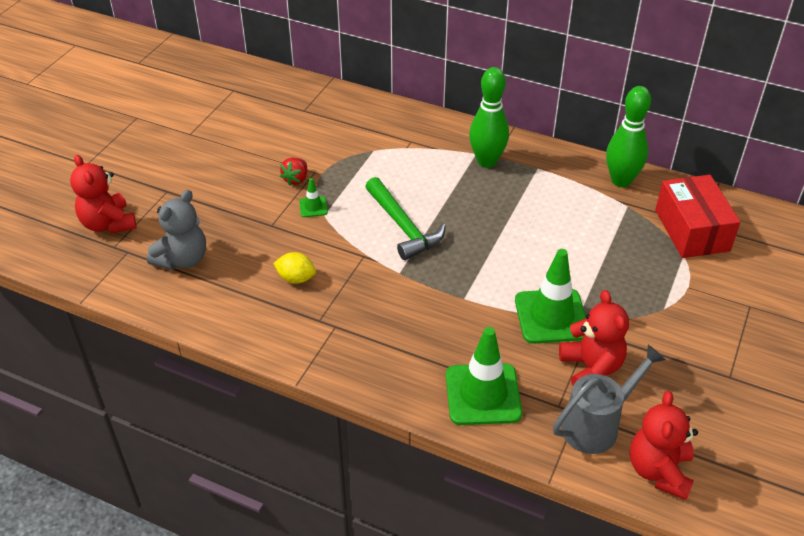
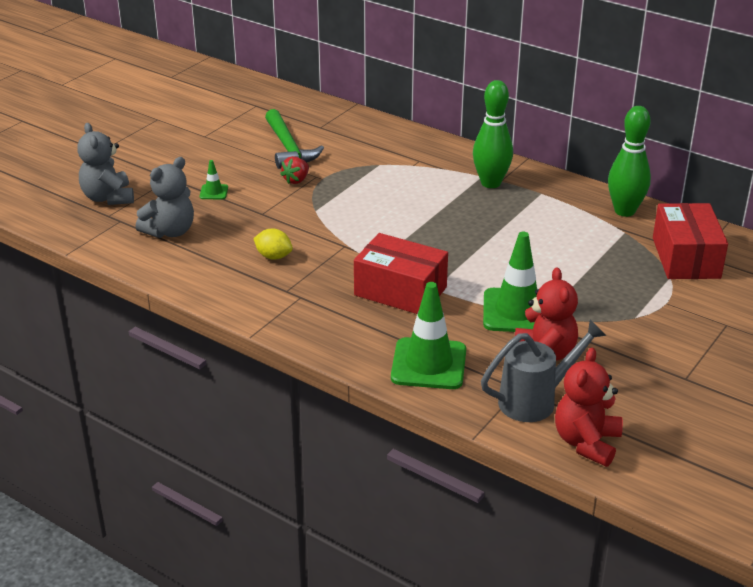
camera: 10 degrees right, 10 degrees down
red teddy bear [70,155,137,234] -> grey teddy bear [77,123,134,205]
green traffic cone [299,178,328,217] -> green traffic cone moved to [200,160,228,199]
green hammer [365,177,446,260] -> green hammer moved to [265,109,324,169]
none -> red box [354,233,448,314]

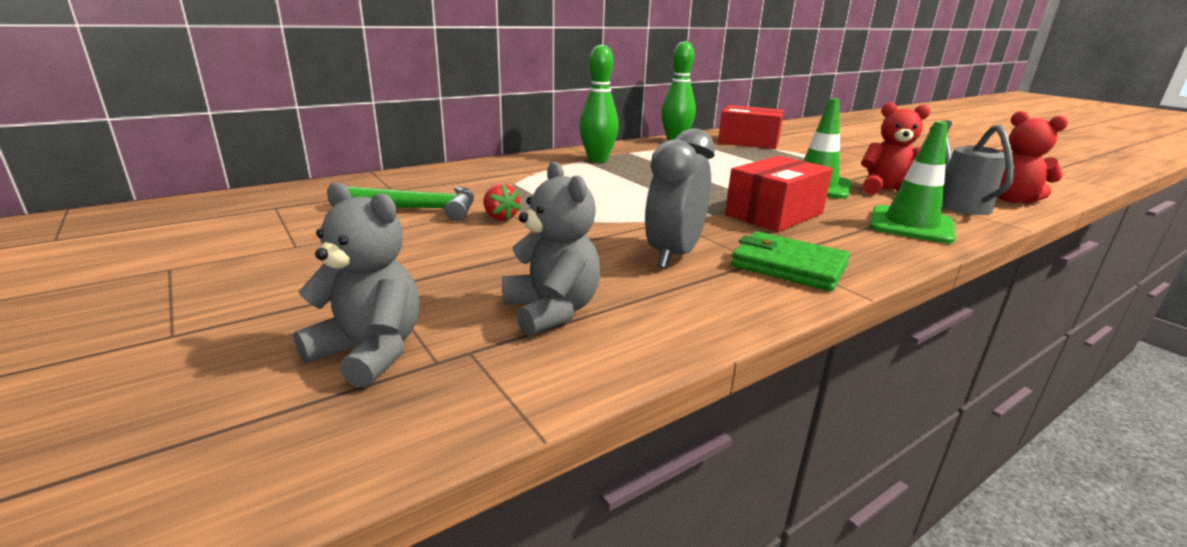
camera: 70 degrees left, 10 degrees down
grey teddy bear [77,123,134,205] -> grey teddy bear turned 150 degrees counterclockwise [294,182,419,388]
green traffic cone [200,160,228,199] -> none
yellow lemon [253,228,293,260] -> grey clock [645,128,715,268]
none -> green wallet [731,231,850,291]

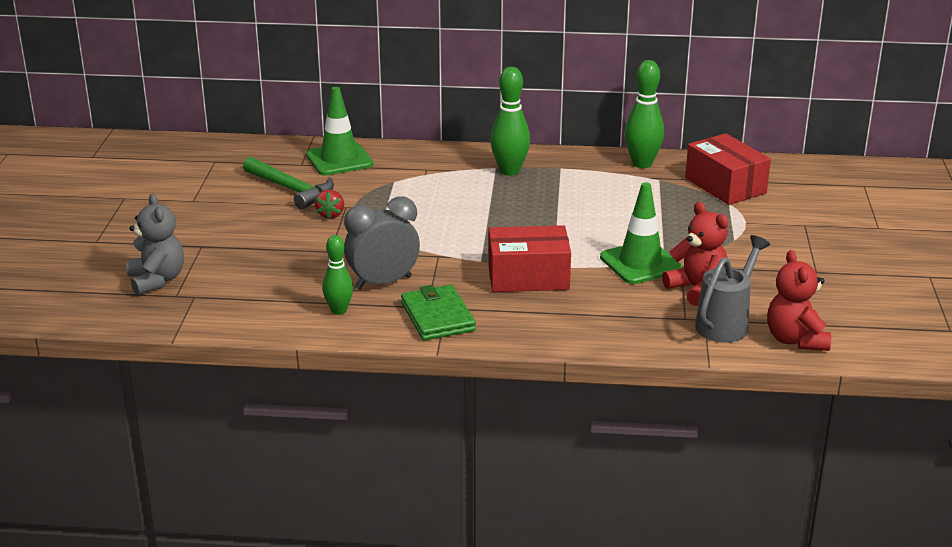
camera: 40 degrees right, 5 degrees up
grey teddy bear [502,161,600,336] -> none
green traffic cone [869,121,956,244] -> green traffic cone moved to [306,87,373,175]
none -> green bowling pin [322,235,353,315]

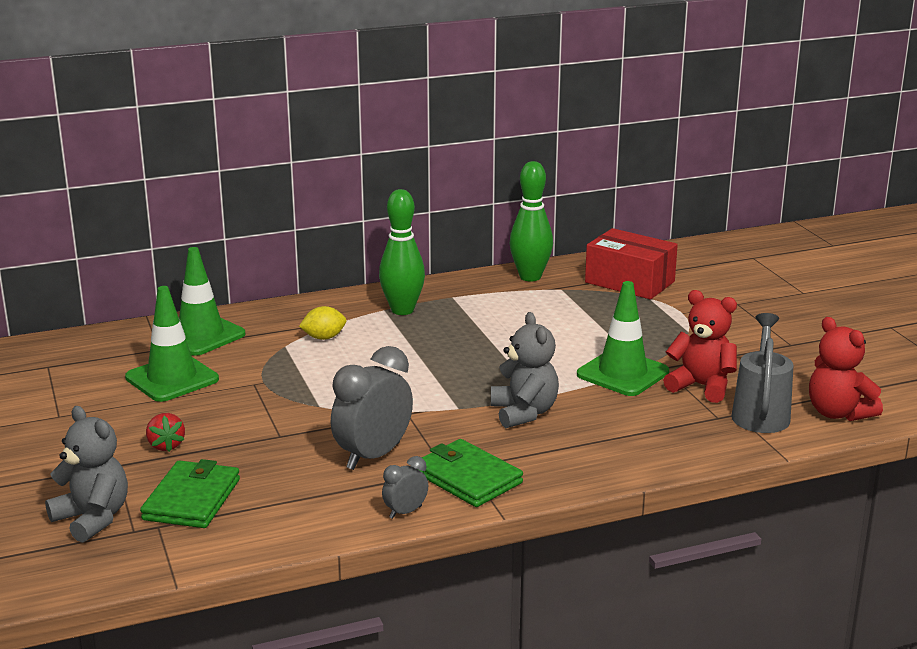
camera: 25 degrees left, 5 degrees down
green hammer [243,157,334,210] -> green traffic cone [125,286,219,402]
red strawberry [315,189,344,219] -> red strawberry moved to [146,413,185,452]
green bowling pin [322,235,353,315] -> none
red box [488,225,571,292] -> grey teddy bear [491,312,559,428]
none -> green wallet [140,459,240,528]
none -> yellow lemon [299,306,346,340]
none -> grey clock [382,456,428,519]

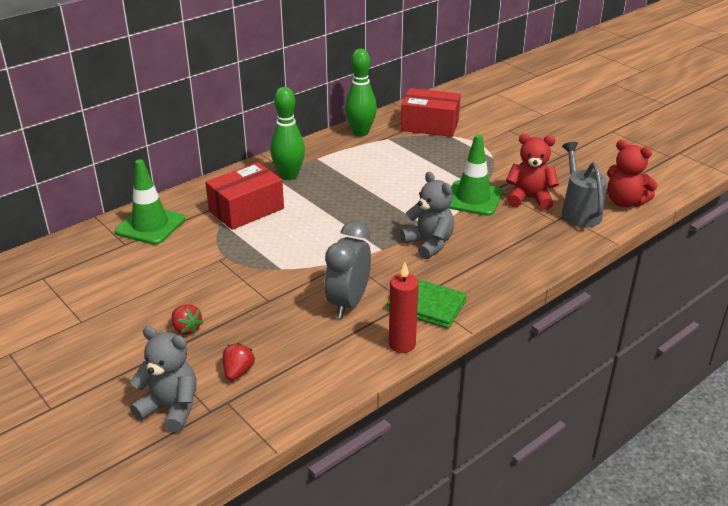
camera: 20 degrees left, 10 degrees up
green traffic cone [125,286,219,402] -> none
green wallet [140,459,240,528] -> red strawberry [223,343,255,381]
yellow lemon [299,306,346,340] -> red box [205,162,284,230]
grey clock [382,456,428,519] -> red candle [389,262,419,353]

